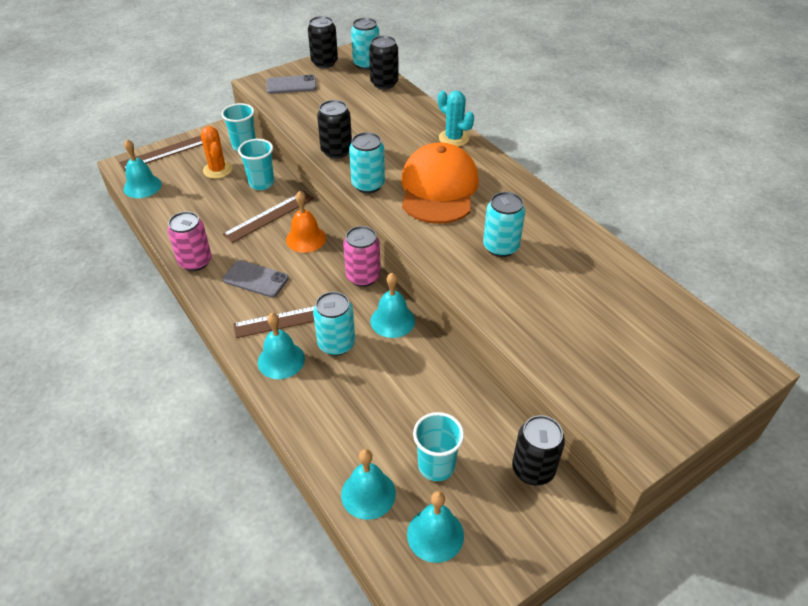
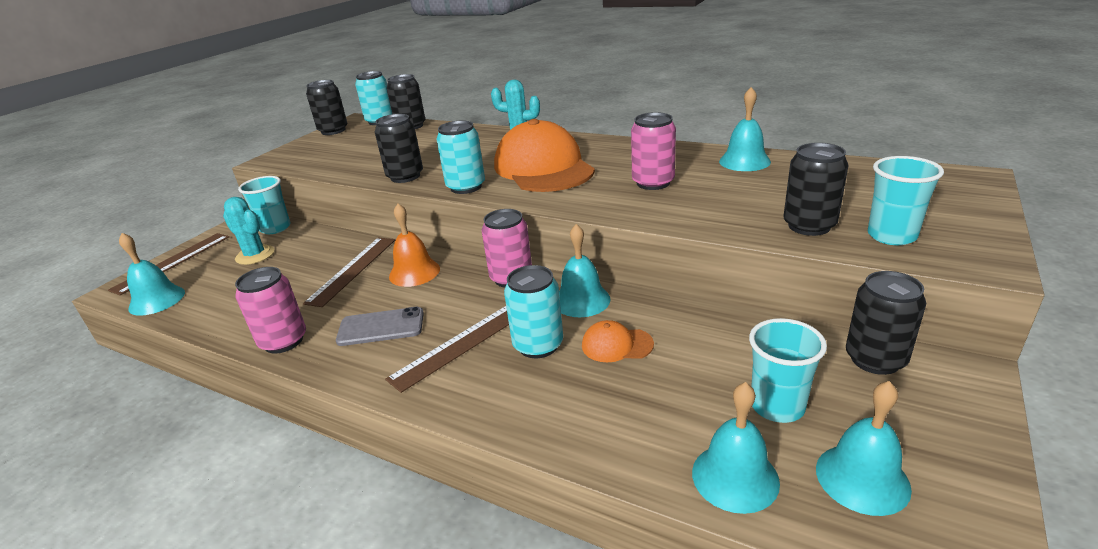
camera: 25 degrees left, 15 degrees down
orange cactus [201,126,233,179] -> turquoise cactus [223,197,274,265]
turquoise cup [238,139,274,190] -> turquoise cup moved to [868,156,944,245]
turquoise bell [258,313,305,379] -> turquoise bell moved to [719,87,771,171]
grey phone [266,74,317,94] -> none
turquoise can [483,192,525,257] -> pink can [631,112,676,190]
none -> orange cap [582,320,654,362]
none -> black can [784,143,849,236]

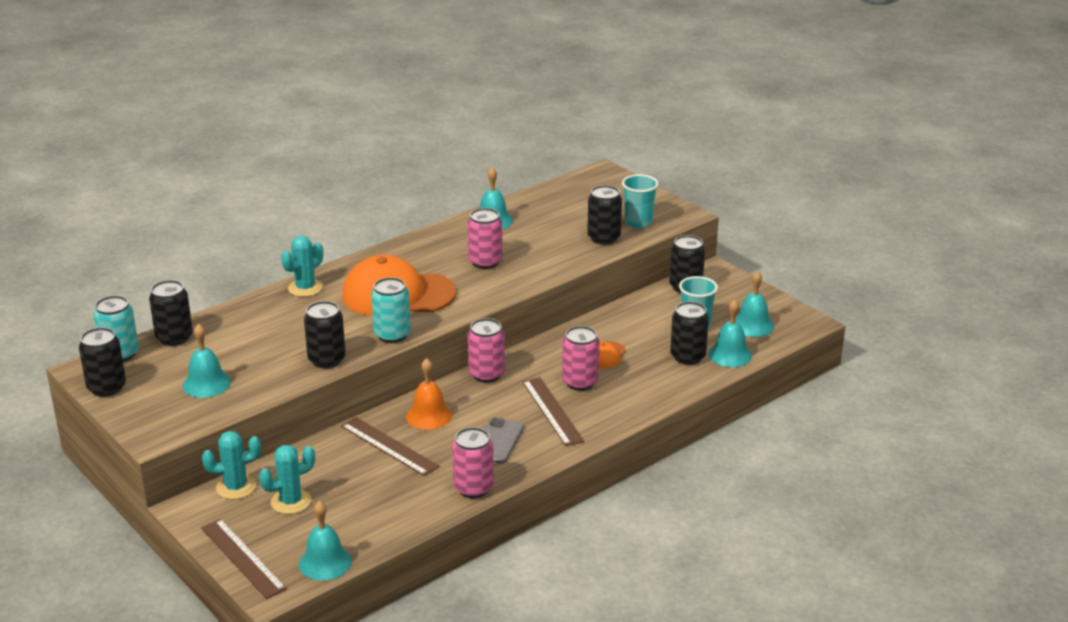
camera: 70 degrees left, 0 degrees up
turquoise cup [238,176,290,234] -> turquoise cactus [202,431,261,500]
turquoise can [504,265,563,358] -> pink can [562,326,600,391]
turquoise bell [559,224,610,317] -> turquoise bell moved to [183,324,231,398]
none -> black can [670,302,709,365]

